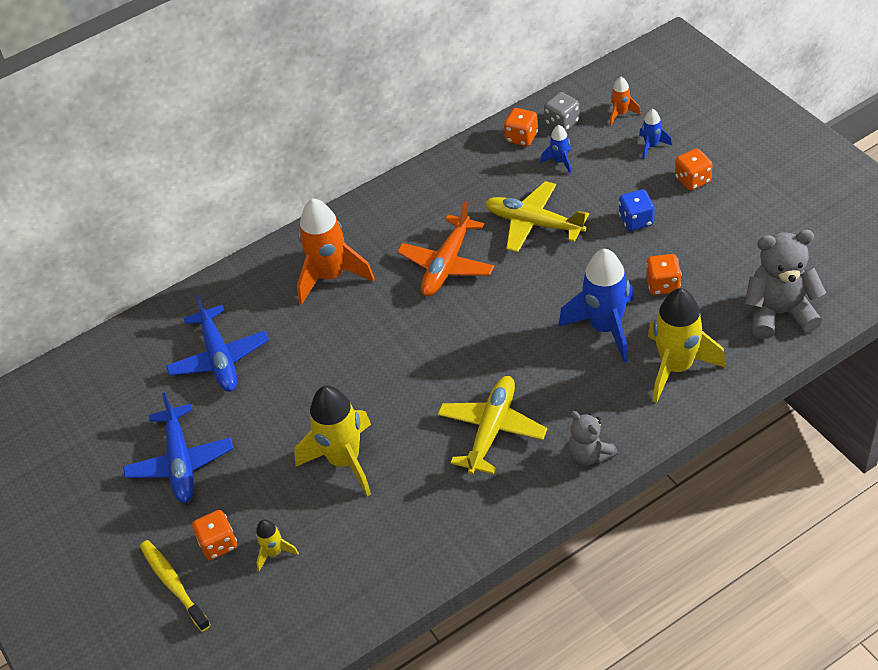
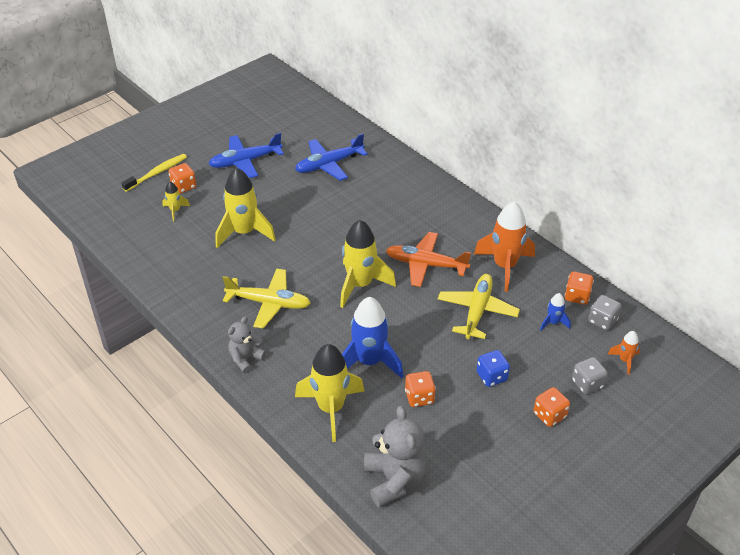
camera: 75 degrees right, 5 degrees down
orange rocket [297,198,375,305] -> orange rocket moved to [474,201,535,292]
blue rocket [639,109,672,159] -> grey dice [572,357,608,395]
none -> yellow rocket [340,220,396,308]

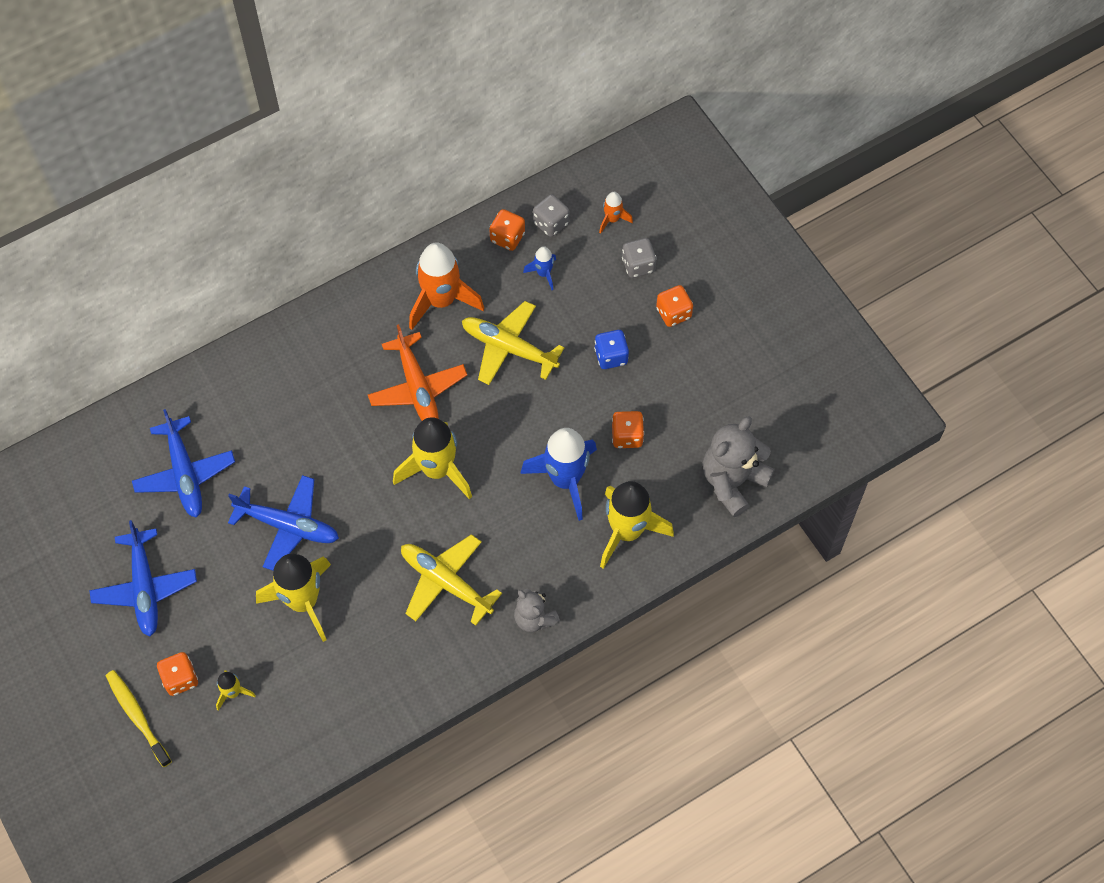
camera: 80 degrees left, 20 degrees up
yellow plane [222,268,311,329] -> yellow plane turned 75 degrees counterclockwise [401,534,502,626]
grey teddy bear [364,406,427,507] -> grey teddy bear turned 45 degrees counterclockwise [703,416,775,517]
orange plane [386,232,471,287] -> orange plane turned 45 degrees counterclockwise [368,324,467,421]
none -> blue plane [228,475,339,570]

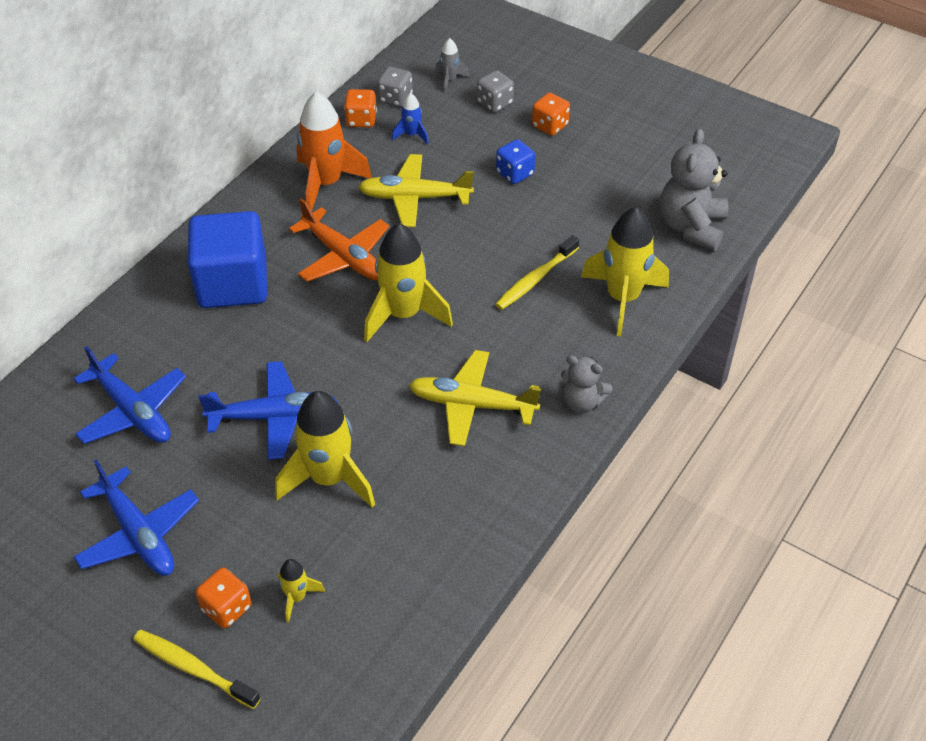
camera: 25 degrees left, 15 degrees down
blue rocket [520,428,597,521] -> yellow toothbrush [495,235,579,310]
orange rocket [599,192,633,234] -> grey rocket [435,38,470,93]
orange dice [612,411,644,448] -> none
none -> blue cube [187,211,267,308]

